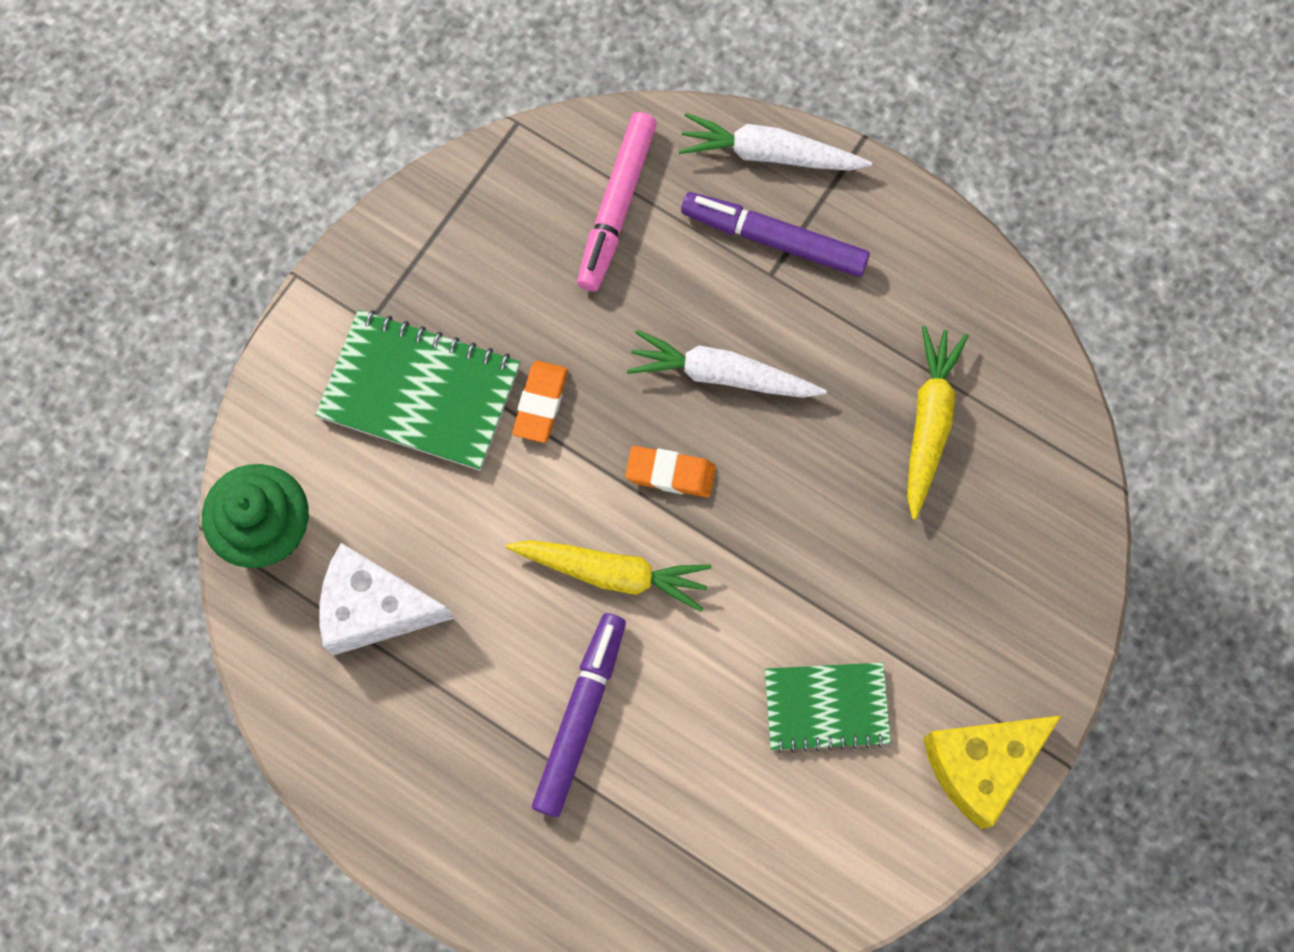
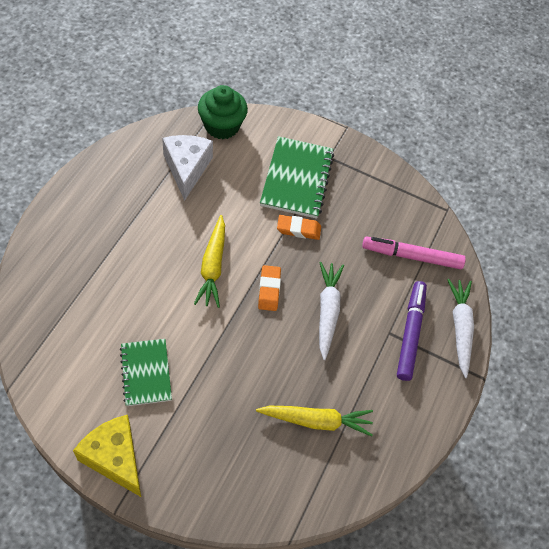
camera: 75 degrees right, 15 degrees down
purple marker [532,613,626,817] -> none

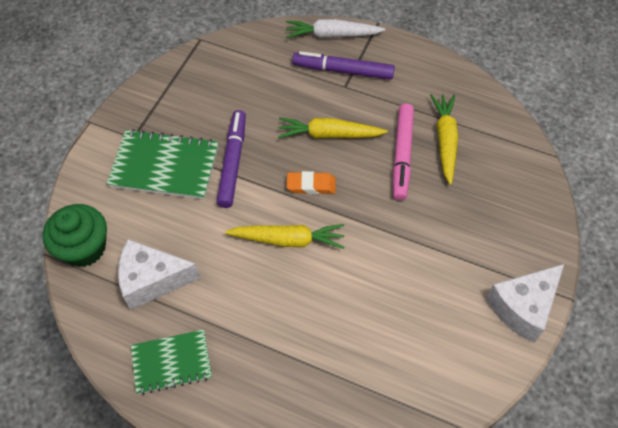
camera: 85 degrees left, 0 degrees up
yellow cheese [73,415,141,497] -> white cheese [486,264,564,343]
green notebook [120,339,172,406] -> green notebook moved to [131,329,212,395]
orange eraser [277,215,321,240] -> purple marker [217,110,246,208]
white carrot [319,262,344,360] -> yellow carrot [278,117,388,139]
pink marker [362,236,466,269] -> pink marker moved to [393,104,414,200]

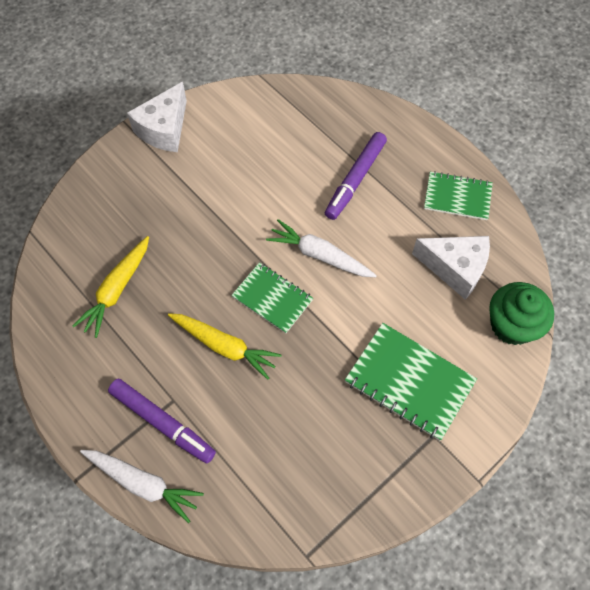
camera: 155 degrees left, 5 degrees up
purple marker [217,110,246,208] -> purple marker moved to [325,132,387,220]
yellow carrot [225,224,345,249] -> white carrot [266,219,377,277]
orange eraser [287,171,336,194] -> green notebook [231,262,313,333]
pink marker [393,104,414,200] -> none
white cheese [486,264,564,343] -> white cheese turned 135 degrees clockwise [127,82,187,152]

